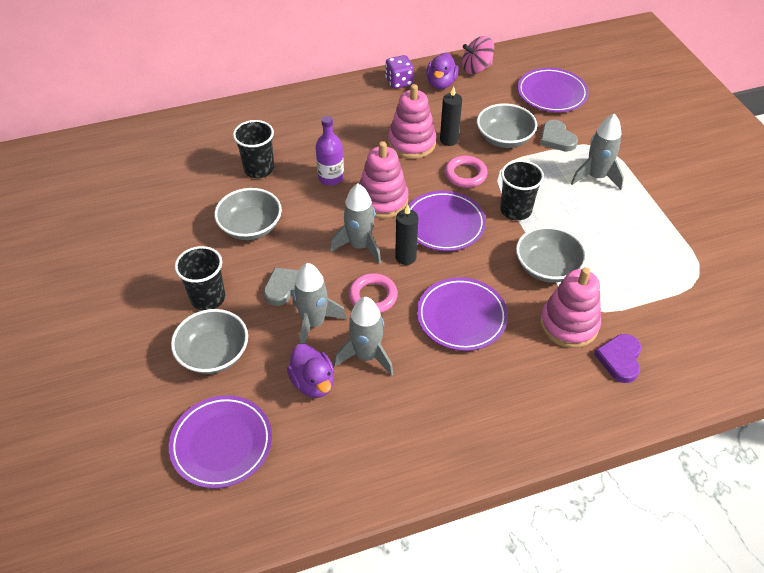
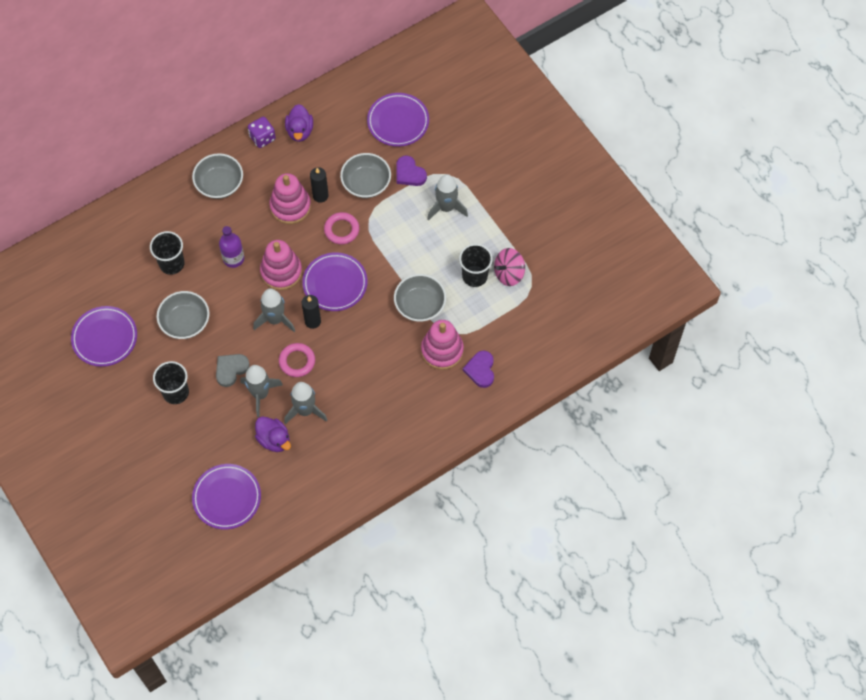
camera: 15 degrees left, 15 degrees up
grey bowl [171,309,248,374] -> grey bowl moved to [192,153,243,199]
purple plate [417,277,508,351] -> purple plate moved to [71,306,137,367]
pink spinning top [462,36,494,74] -> pink spinning top moved to [494,248,525,286]
black cup [500,160,544,220] -> black cup moved to [459,244,493,287]
grey heart [540,120,578,151] -> purple heart [396,155,427,186]

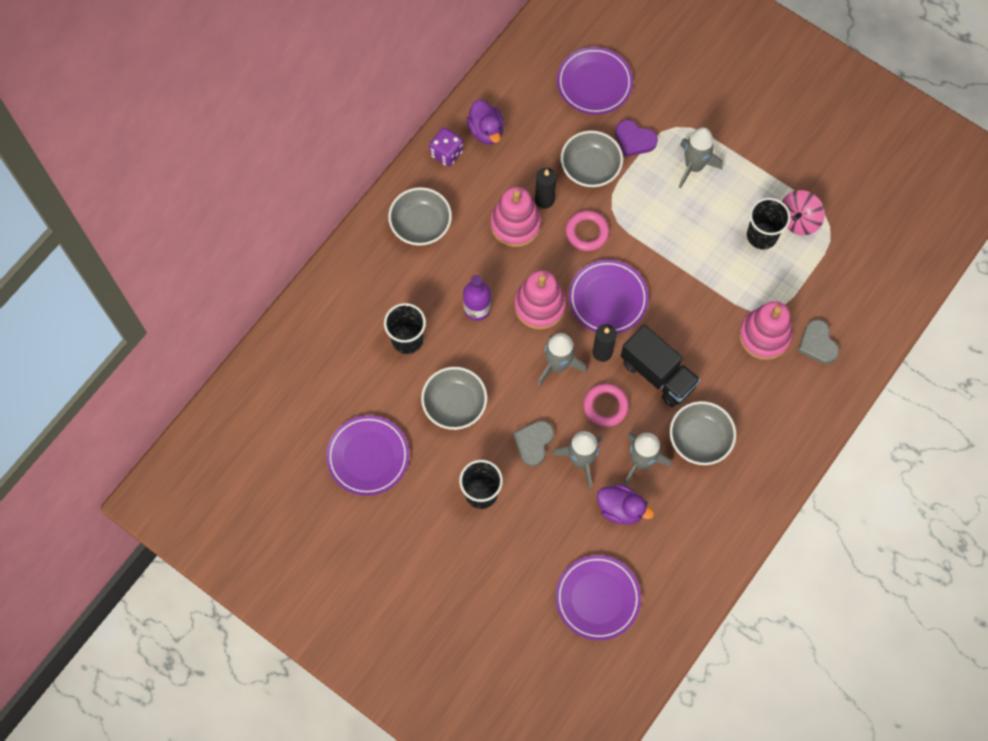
camera: 20 degrees left, 5 degrees up
grey bowl [394,274,446,322] -> grey bowl moved to [670,401,736,465]
purple heart [463,350,494,388] -> grey heart [798,319,839,364]
none -> black truck [621,324,700,407]

